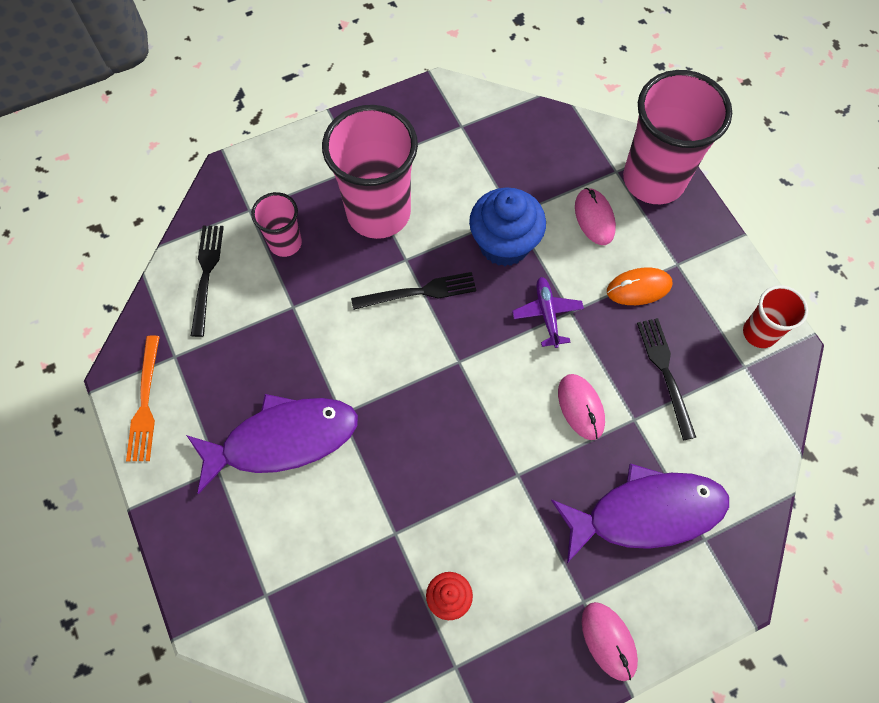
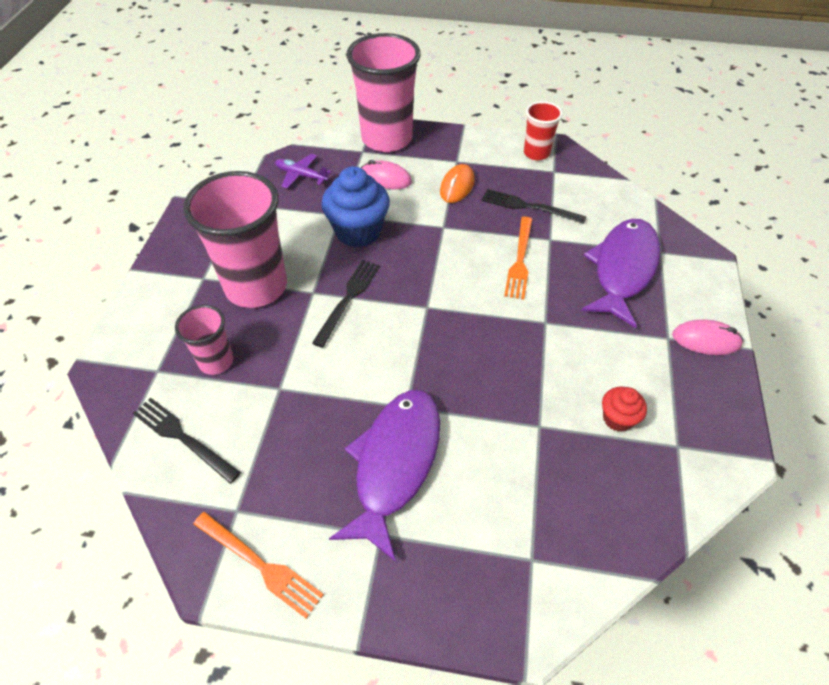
camera: 55 degrees left, 15 degrees down
purple plane [512,277,584,348] -> purple plane moved to [275,154,332,189]
pink mouse [558,374,605,440] -> orange fork [504,217,532,299]

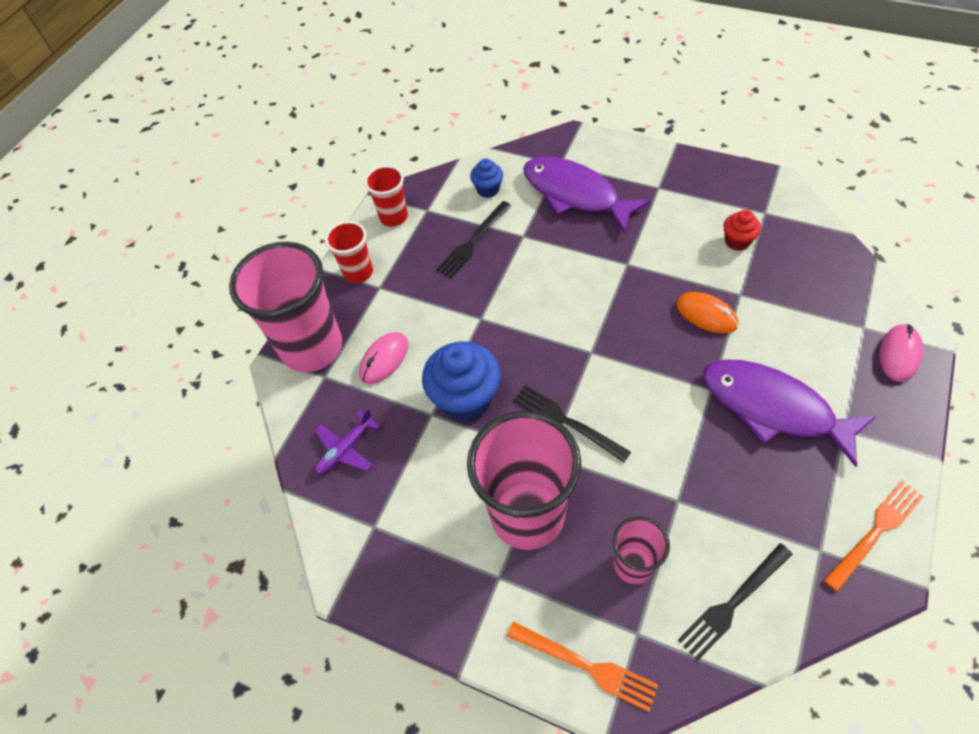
camera: 70 degrees left, 5 degrees up
orange mouse [440,164,475,203] -> orange mouse moved to [676,292,738,333]
orange fork [504,217,532,299] -> orange fork moved to [507,621,658,712]
pink mouse [672,320,743,355] -> pink mouse moved to [879,324,923,382]
none -> red cup [325,221,373,283]
none -> blue cupcake [470,158,503,198]

